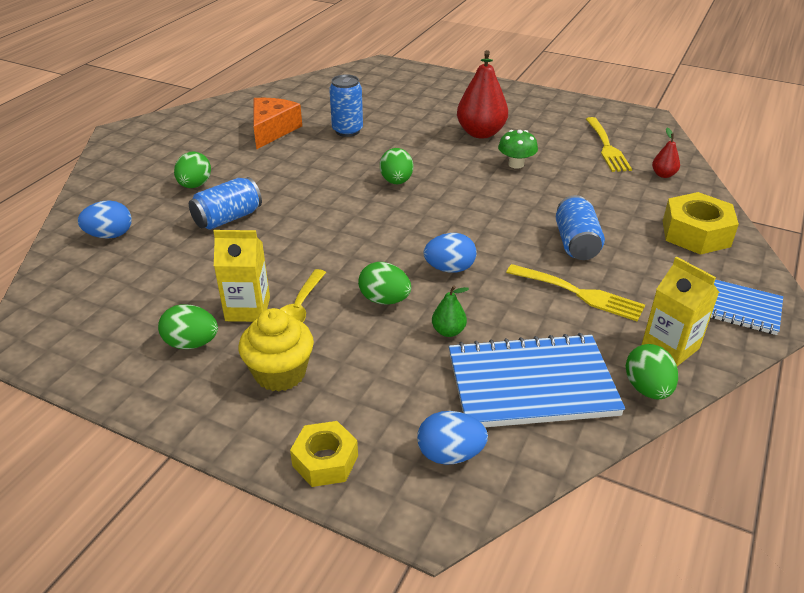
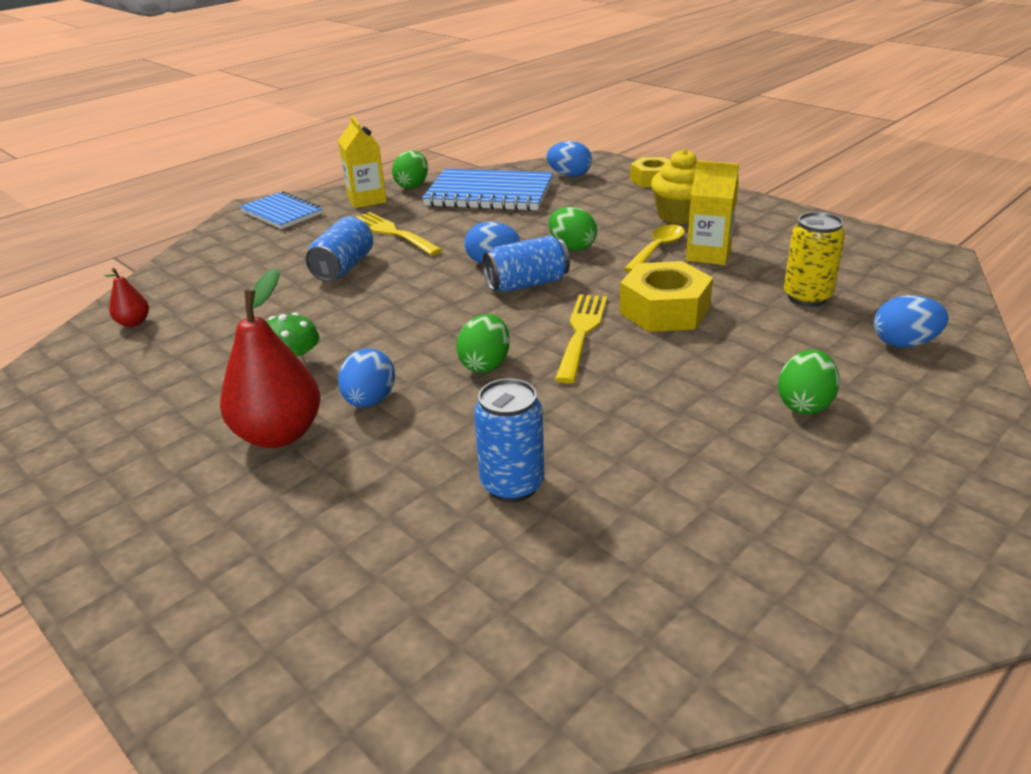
camera: 160 degrees left, 5 degrees down
green egg [158,304,218,349] -> none
blue can [189,177,262,230] -> blue can moved to [483,235,570,292]
orange cheese [253,98,302,150] -> none
green pear [432,285,469,337] -> none
yellow fork [586,117,632,172] -> yellow fork moved to [555,294,607,384]
yellow nut [663,192,739,255] -> yellow nut moved to [619,261,713,332]
none -> blue egg [338,348,395,407]
none -> yellow can [784,212,845,307]

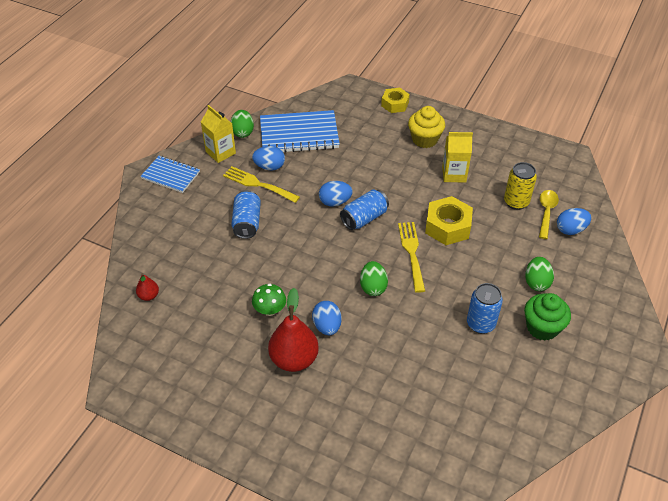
camera: 20 degrees left, 15 degrees up
blue can [474,379,544,502] -> blue can moved to [467,283,503,334]
blue egg [547,141,592,177] -> blue egg moved to [252,146,285,170]
green egg [549,207,597,251] -> none
yellow spoon [624,224,685,272] -> yellow spoon moved to [539,190,559,239]
none -> green cupcake [524,293,571,341]

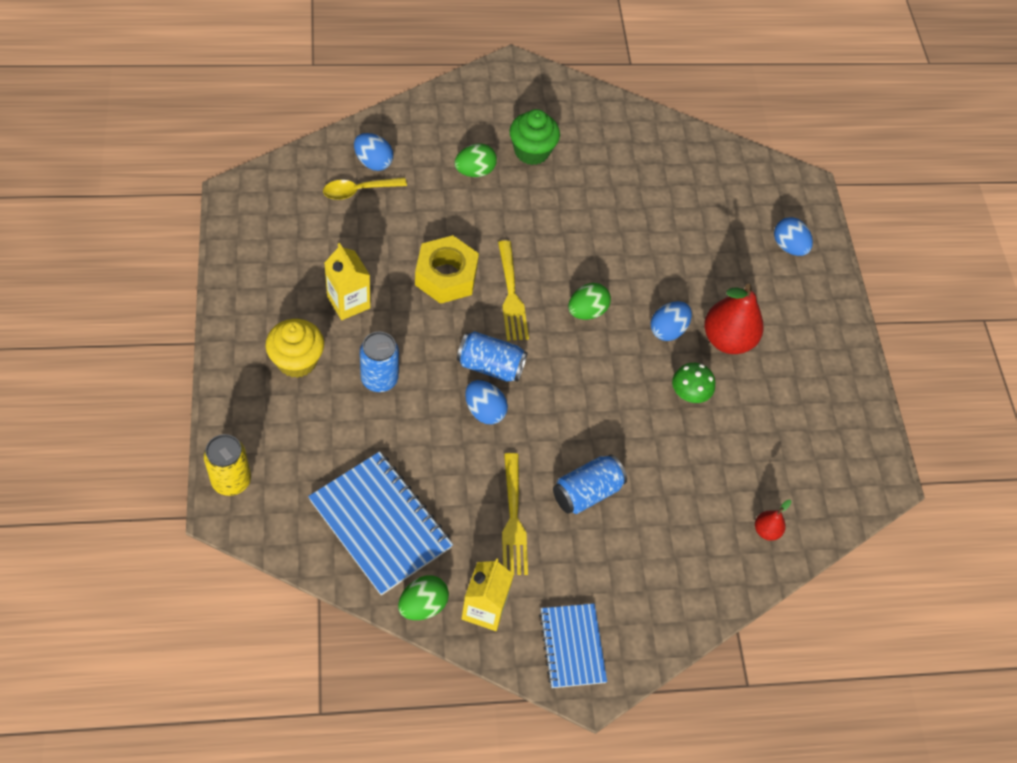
camera: 130 degrees left, 10 degrees up
blue egg [252,146,285,170] -> blue egg moved to [774,217,813,256]
yellow nut [381,88,410,113] -> none
yellow fork [398,222,425,293] -> yellow fork turned 60 degrees counterclockwise [498,240,529,341]
blue can [467,283,503,334] -> blue can moved to [360,332,399,392]
yellow can [504,162,537,210] -> yellow can moved to [204,434,251,496]

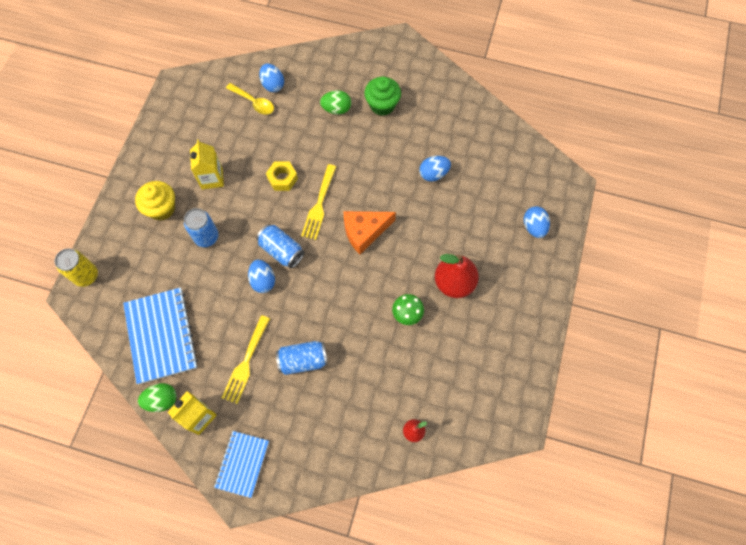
camera: 30 degrees right, 10 degrees up
yellow spoon [323,178,407,200] -> yellow spoon turned 150 degrees counterclockwise [226,83,274,114]
yellow nut [415,235,479,304] -> yellow nut [266,161,298,191], size x0.66
green egg [568,283,611,320] -> orange cheese [344,211,396,254]
blue egg [651,301,692,341] -> blue egg moved to [419,156,451,182]

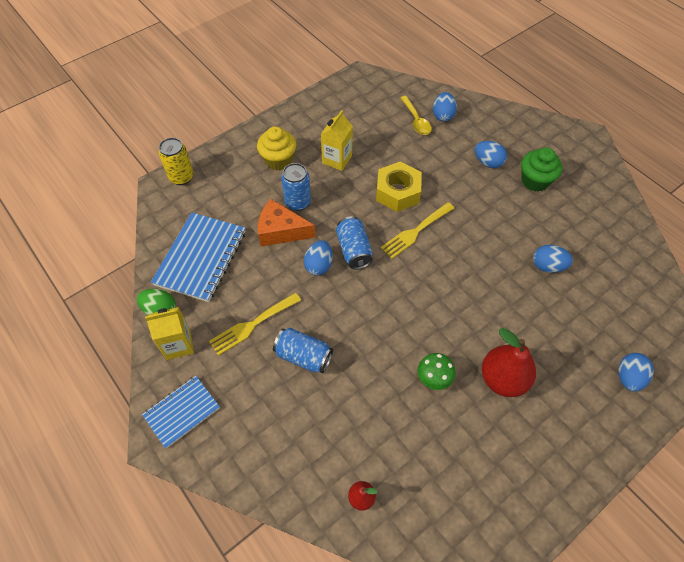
camera: 35 degrees right, 10 degrees down
yellow nut [266,161,298,191] -> yellow nut [376,161,422,212], size x1.52
green egg [320,90,351,114] -> blue egg [475,141,507,168]
orange cheese [344,211,396,254] -> orange cheese moved to [258,199,316,247]

